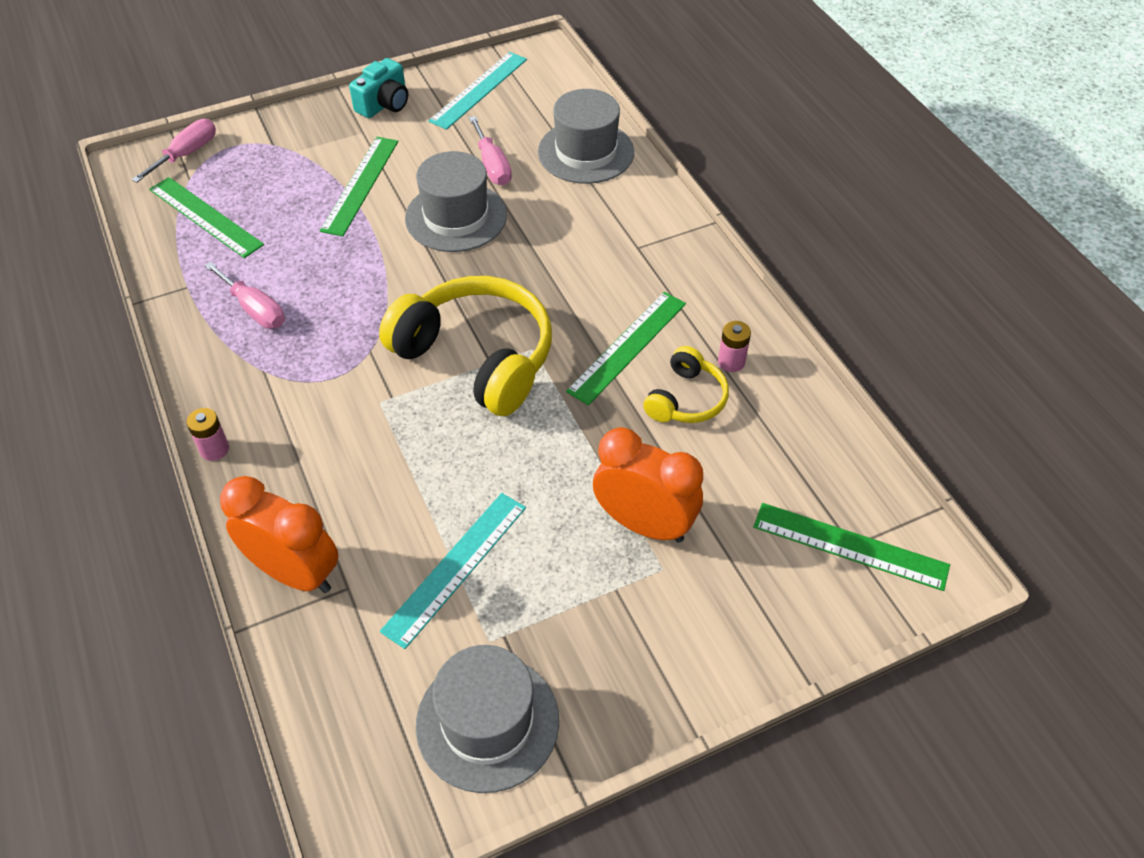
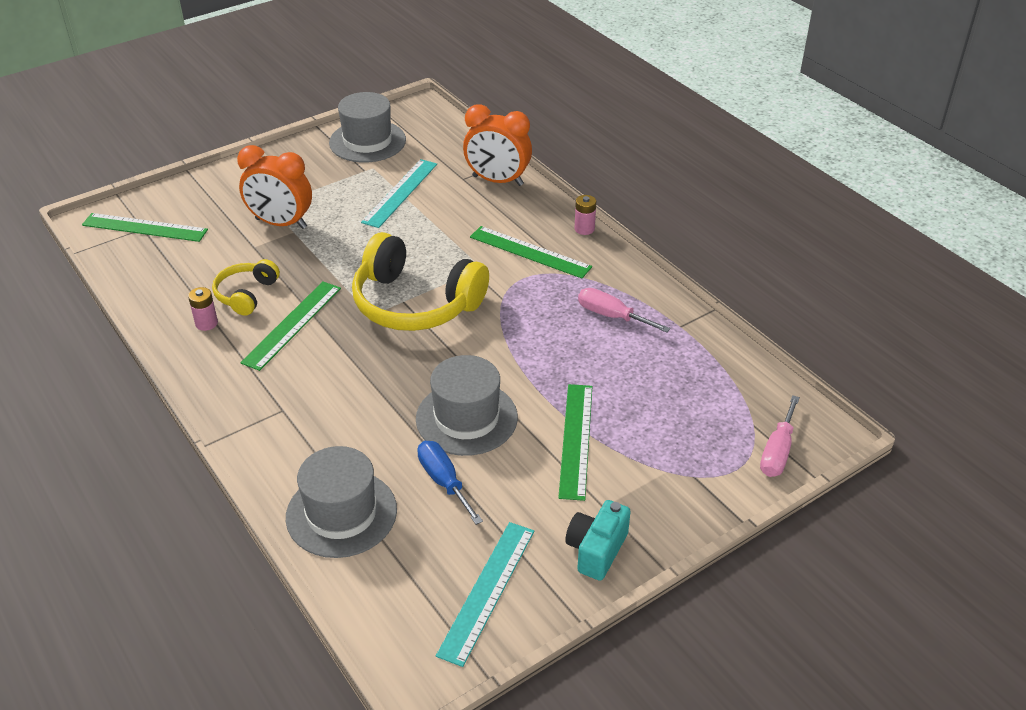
camera: 170 degrees right, 10 degrees down
green ruler [149,177,264,258] -> green ruler moved to [470,226,592,278]
pink screwdriver [469,116,512,185] -> blue screwdriver [417,441,483,525]

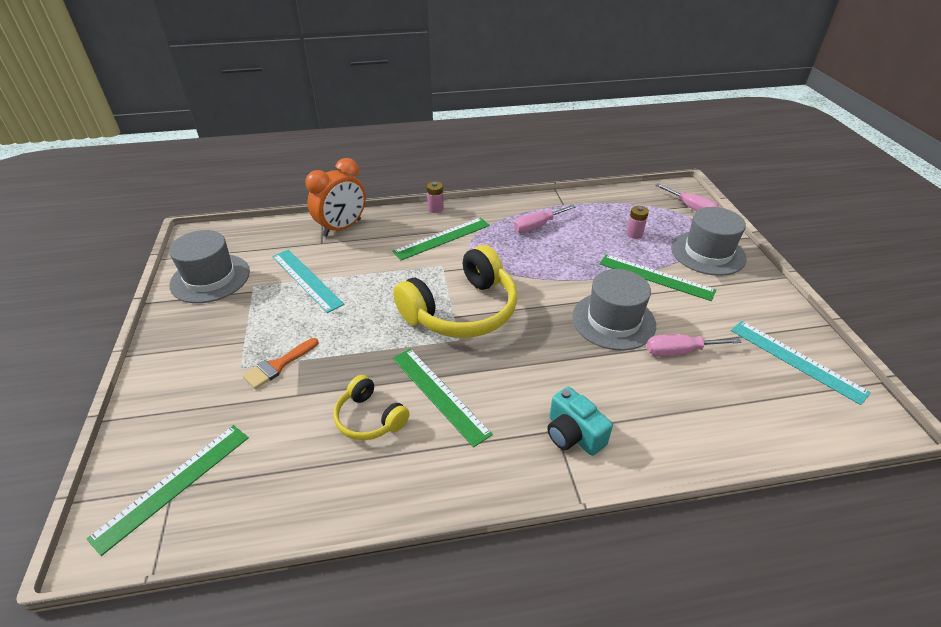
camera: 65 degrees left, 0 degrees up
pink battery [188,287,218,331] -> pink battery moved to [626,206,649,239]
orange clock [237,145,312,229] -> orange brush [242,338,318,389]
grey hat [286,446,397,558] -> grey hat moved to [671,207,747,276]
blue screwdriver [417,441,483,525] -> pink screwdriver [647,334,741,356]
turquoise camera [565,500,631,581] -> turquoise camera moved to [547,387,613,456]

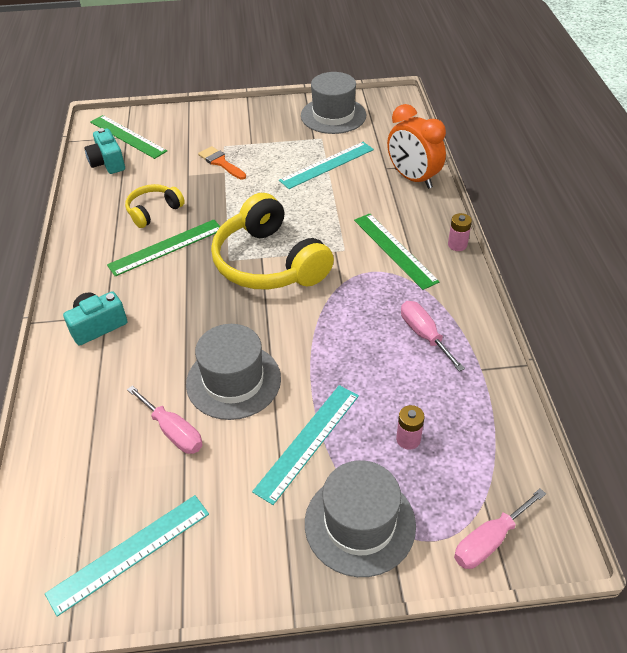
camera: 95 degrees right, 5 degrees up
green ruler [599,254,716,301] -> turquoise ruler [252,385,359,505]
pink screwdriver [647,334,741,356] -> pink screwdriver turned 135 degrees clockwise [127,385,203,454]
none -> turquoise camera [84,128,125,174]

